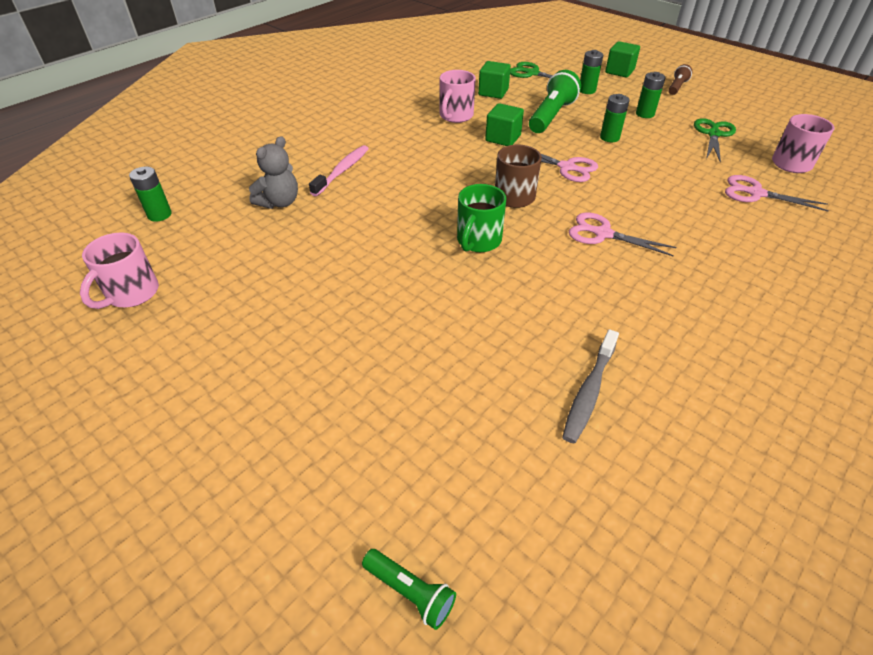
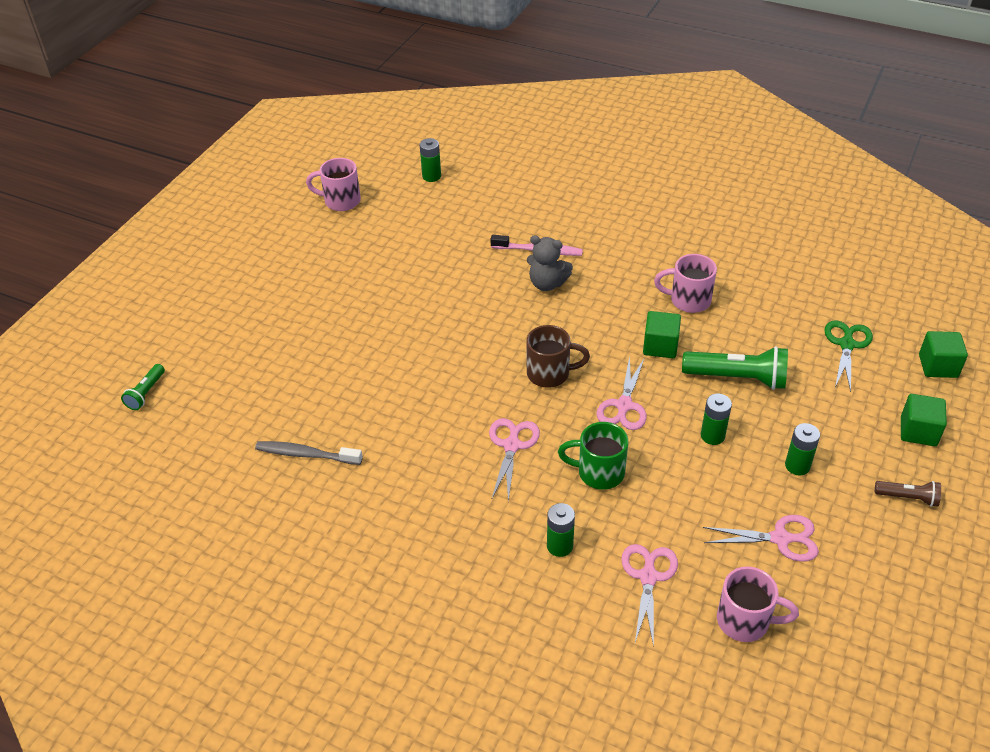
camera: 75 degrees right, 0 degrees up
grey teddy bear [249,136,298,209] -> grey teddy bear moved to [527,235,573,291]
green mug [457,184,506,252] -> green mug moved to [558,422,628,490]
green cube [478,61,511,99] -> green cube moved to [919,331,968,378]
green battery [580,50,603,94] -> green battery moved to [547,503,575,557]
green scissors [694,118,736,163] -> pink scissors [703,515,819,562]

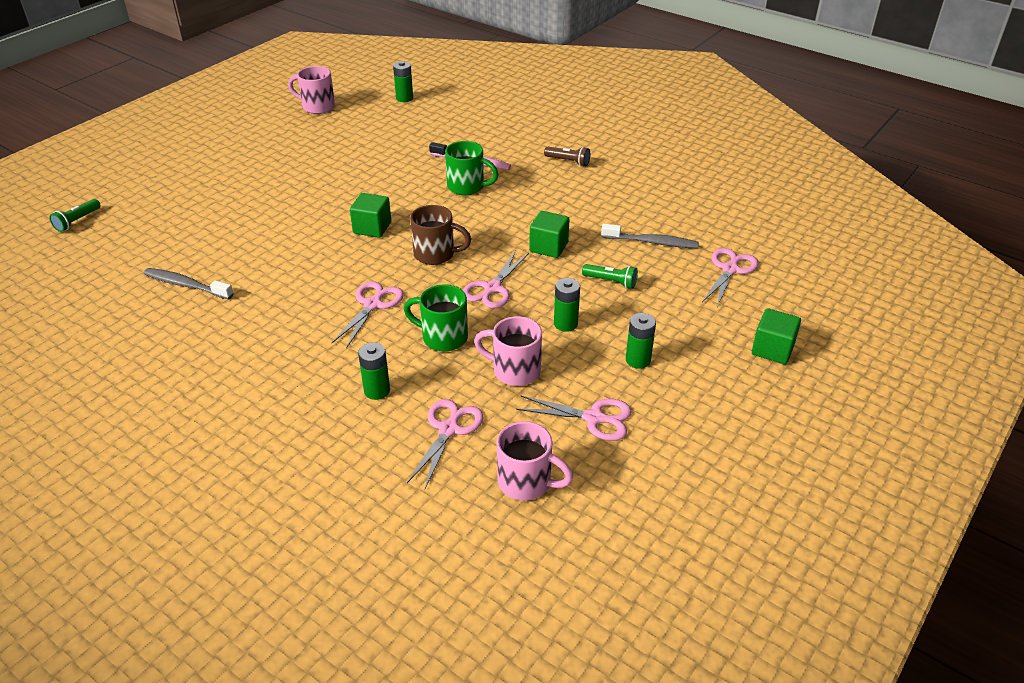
camera: 10 degrees right, 5 degrees down
grey teddy bear [527,235,573,291] -> green mug [445,141,499,195]
pink mug [654,254,717,313] -> pink mug moved to [474,316,542,386]
green flashlight [682,346,788,390] -> green flashlight [582,264,638,289], size x0.54
green scissors [824,320,873,392] -> pink scissors [702,248,758,307]
brown flashlight [875,481,941,507] -> brown flashlight moved to [544,147,590,166]
green cube [919,331,968,378] -> green cube moved to [350,193,391,238]
none -> grey toothbrush [601,224,699,249]

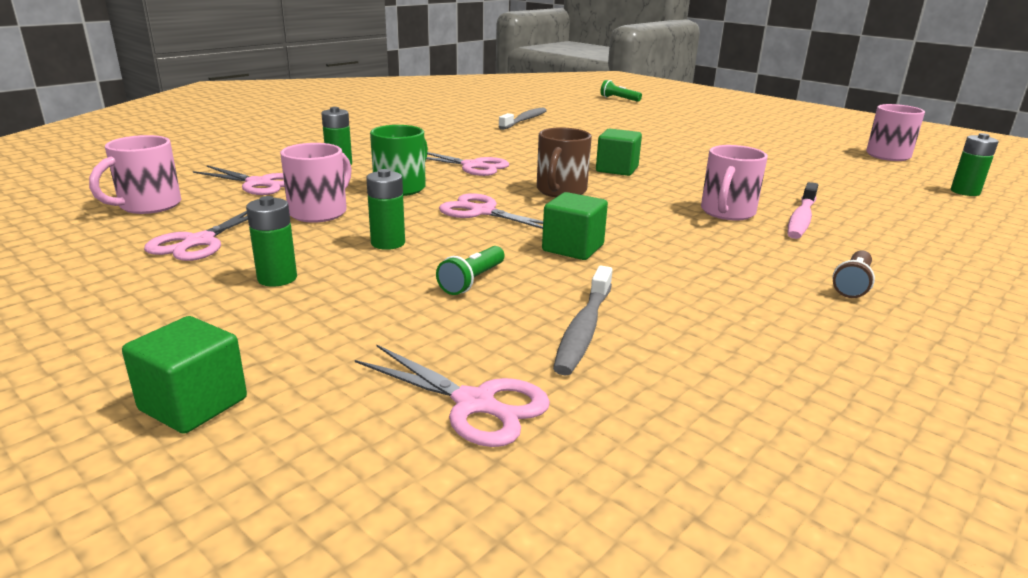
camera: 95 degrees right, 15 degrees down
green mug [445,141,499,195] -> pink mug [701,145,768,221]

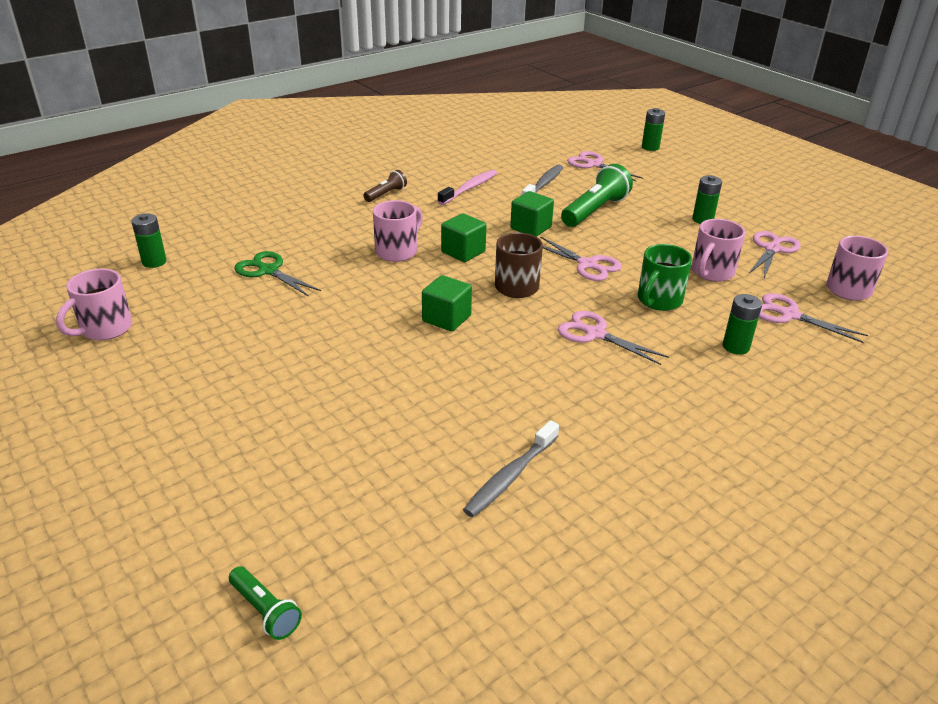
camera: 170 degrees left, 10 degrees up
green cube [122,316,247,434] -> green cube moved to [441,213,486,262]
green battery [366,169,405,250] -> green battery moved to [642,108,665,151]
green flashlight [436,246,504,295] -> green flashlight [561,164,633,227], size x1.85
pink toothbrush [788,182,818,239] -> pink toothbrush moved to [438,170,497,205]
none -> green scissors [234,251,321,297]

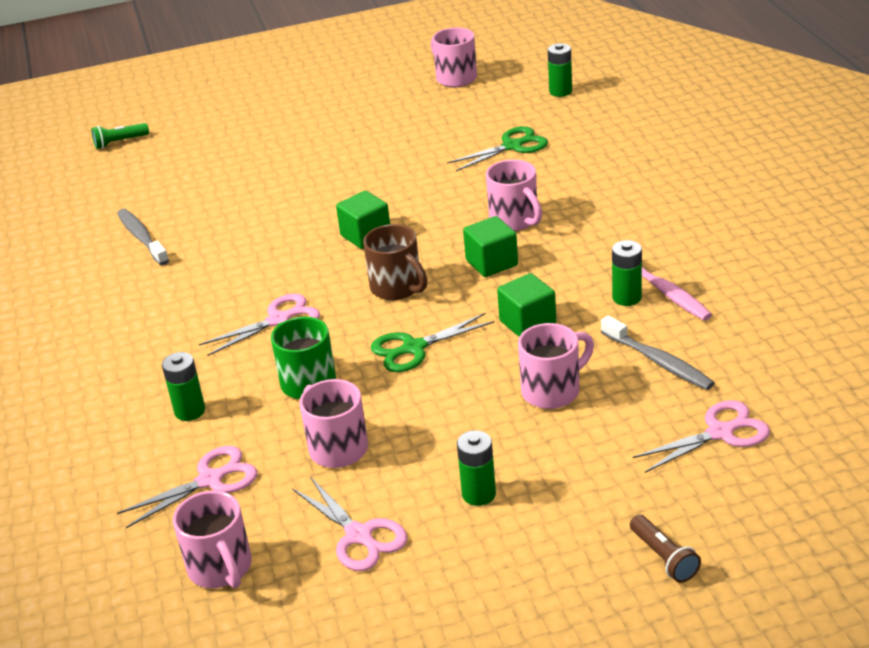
camera: 115 degrees right, 0 degrees up
brown flashlight [363,170,407,202] -> brown flashlight moved to [630,515,701,583]
pink scissors [540,236,622,281] -> green scissors [371,313,495,372]
green flashlight [561,164,633,227] -> pink mug [518,323,594,409]
green battery [642,108,665,151] -> green battery moved to [612,240,642,306]

